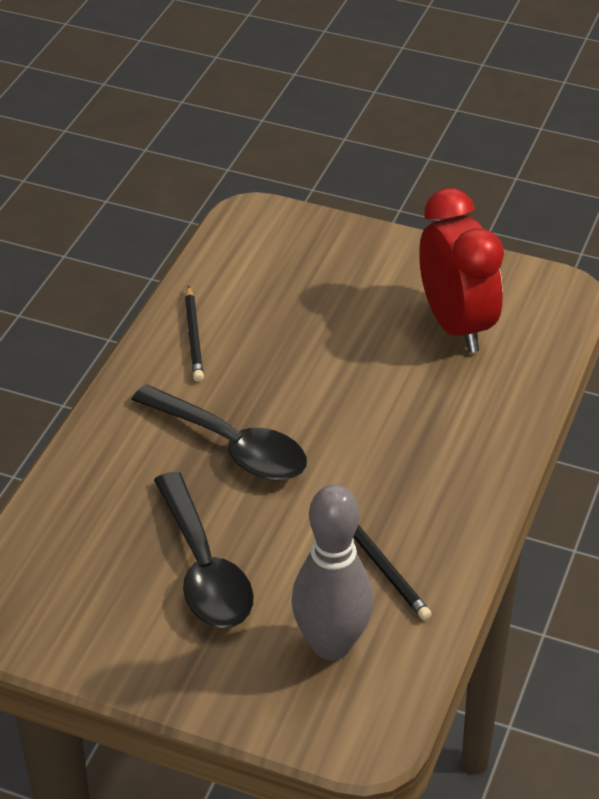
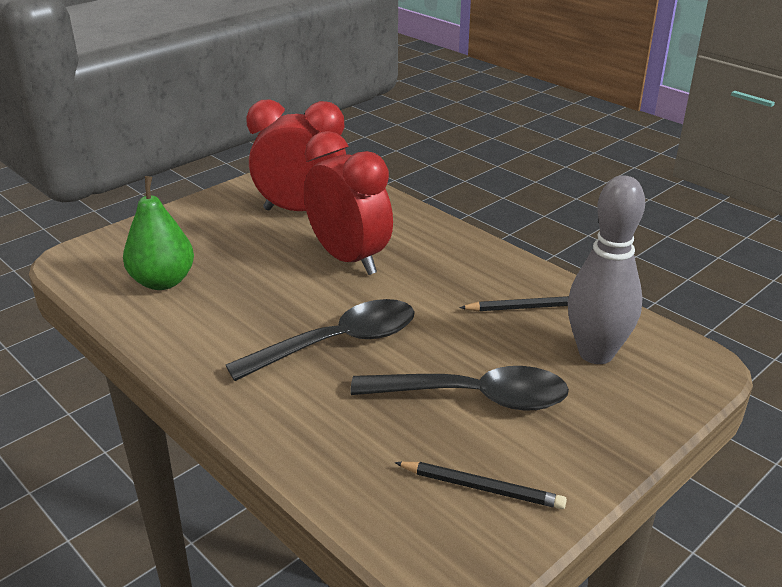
camera: 65 degrees left, 10 degrees down
black pencil [185,285,204,382] -> black pencil moved to [395,462,567,509]
none -> green pear [123,176,194,290]
none -> red clock [304,131,393,275]

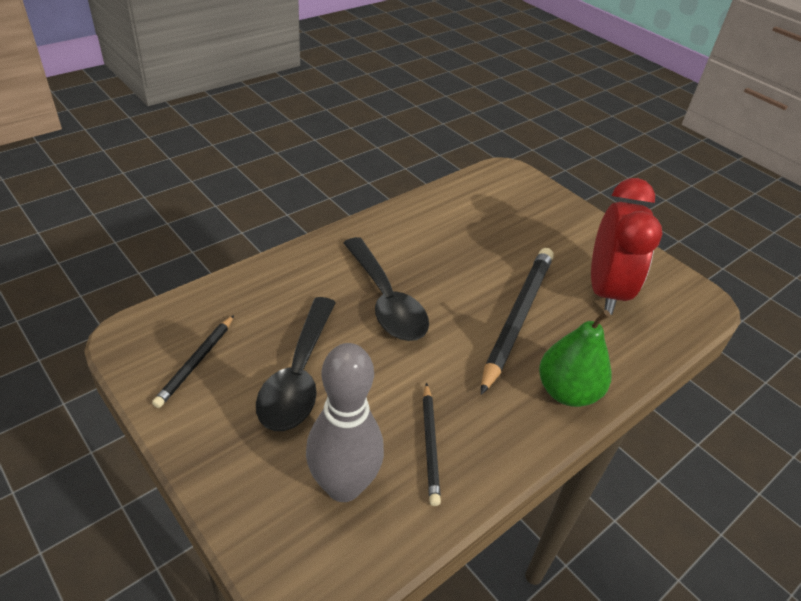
camera: 90 degrees right, 10 degrees up
green pear [123,176,194,290] -> green pear moved to [539,310,612,407]
red clock [304,131,393,275] -> black pencil [481,248,554,395]

